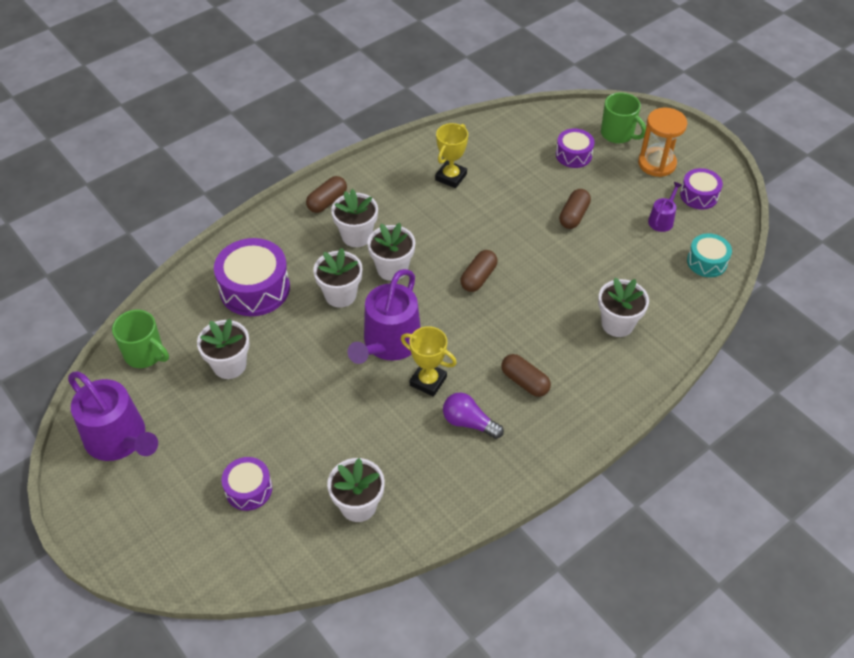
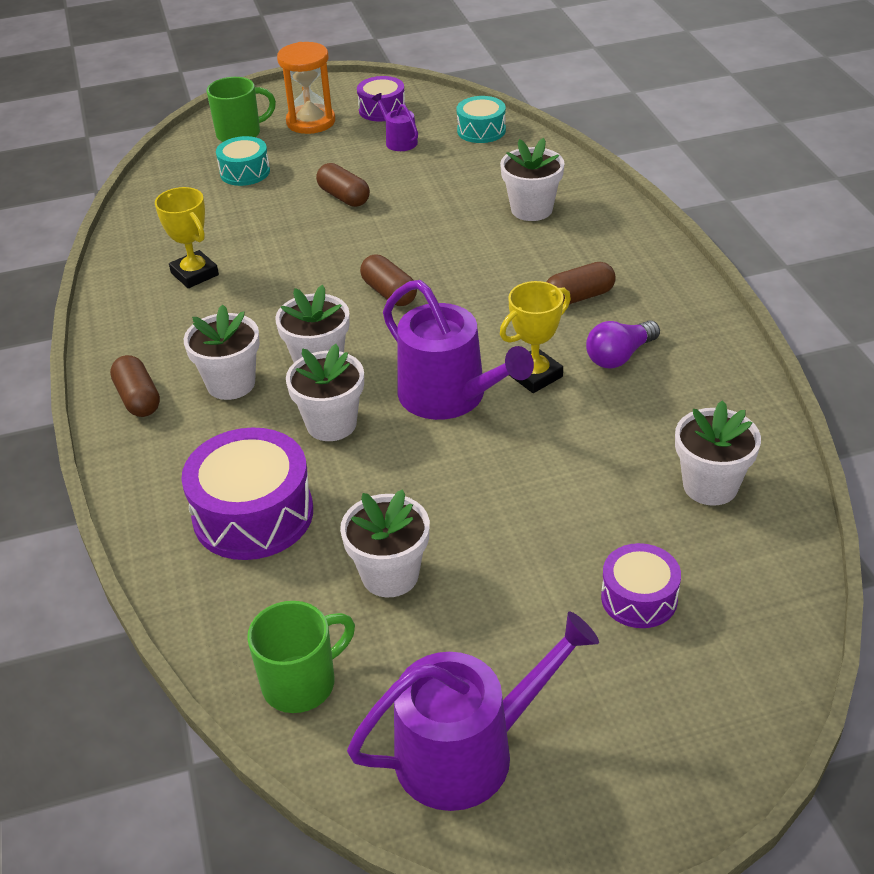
camera: 65 degrees left, 10 degrees down
purple drum [556,128,595,168] -> turquoise drum [216,136,270,186]

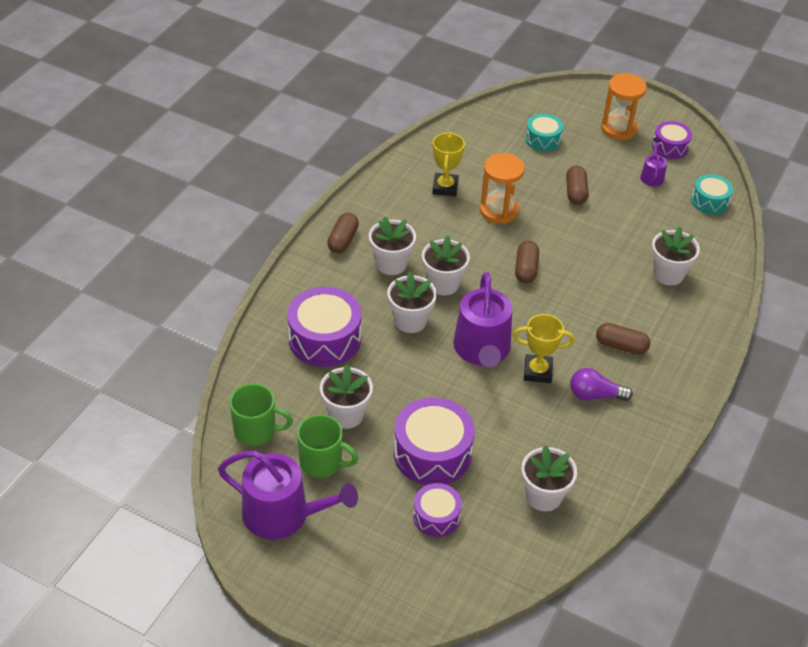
camera: 40 degrees right, 5 degrees up
green mug [206,77,276,142] -> green mug moved to [297,414,359,478]
none -> purple drum [394,397,475,485]
none -> orange hourglass [480,153,525,224]

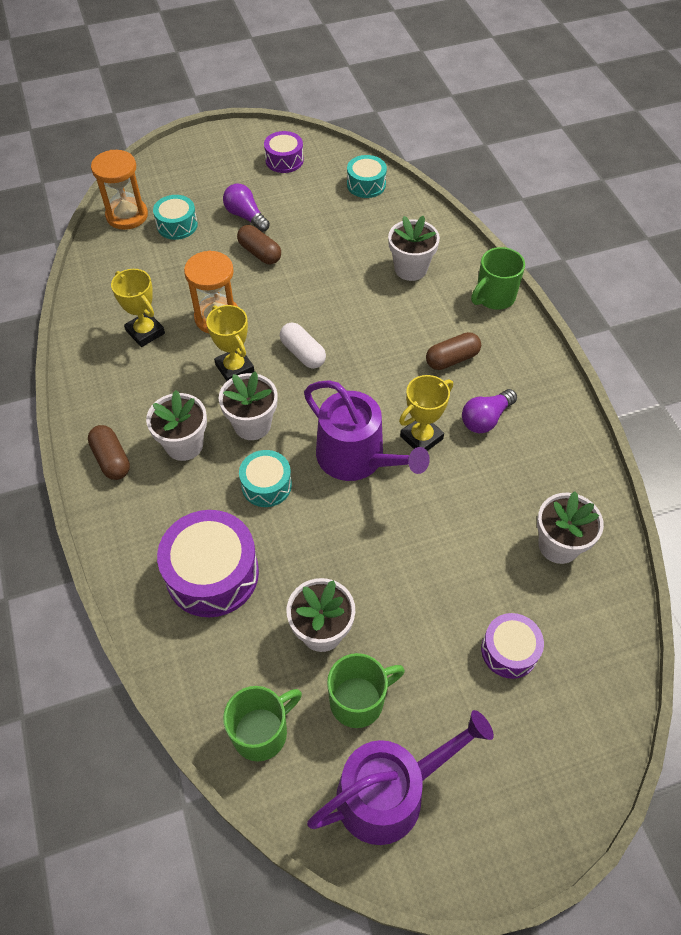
camera: 45 degrees left, 10 degrees up
white flower pot [387,272,437,333] -> turquoise drum [239,450,292,507]
purple drum [394,397,475,485] -> none
brown capsule [515,241,539,283] -> white capsule [280,323,326,369]
orange hourglass [601,73,647,140] -> orange hourglass moved to [91,150,148,230]
purple watering can [640,138,667,187] -> none
none -> yellow trophy [206,305,254,381]
none -> purple light bulb [223,184,270,232]
none -> green mug [471,247,525,310]

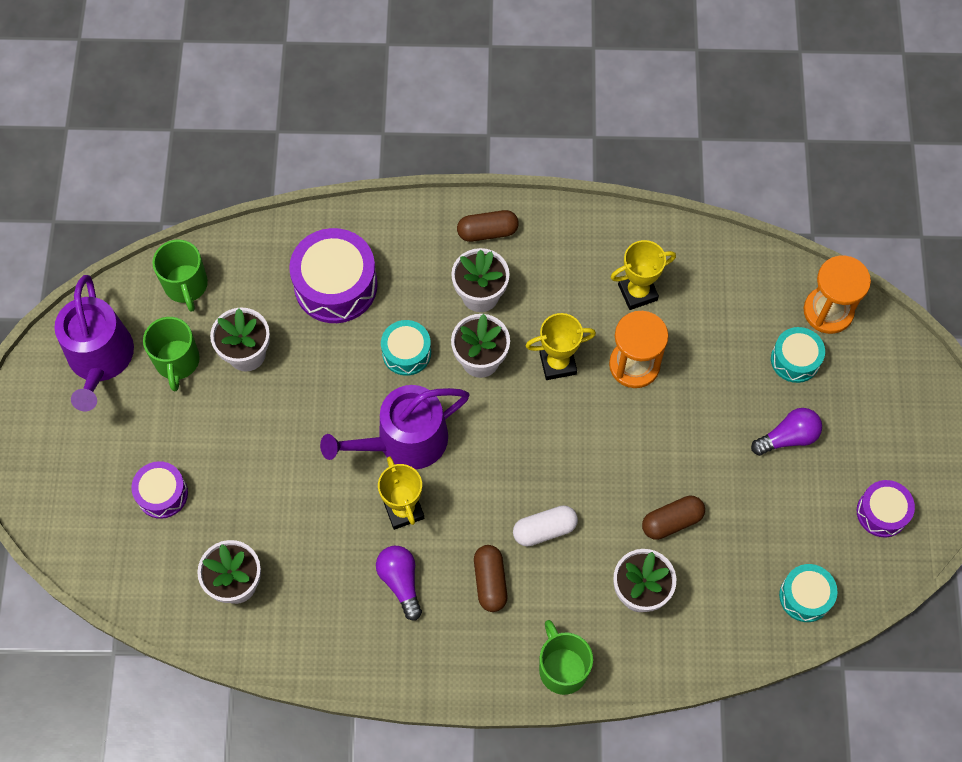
camera: 110 degrees right, 10 degrees up
brown capsule [237,225,281,265] -> brown capsule moved to [642,495,705,540]
white capsule [280,323,326,369] -> white capsule moved to [513,505,578,546]

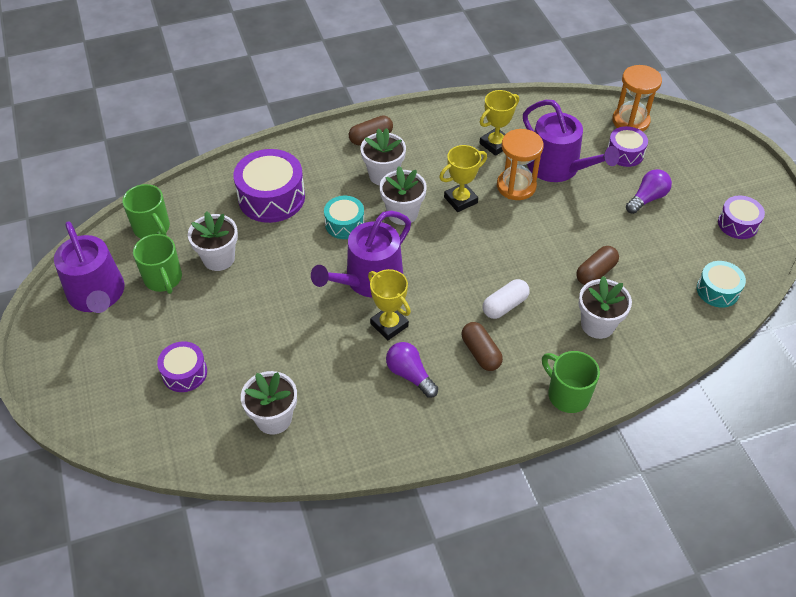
camera: 20 degrees left, 15 degrees down
turquoise drum [771,327,825,383] -> purple drum [608,126,648,167]
none -> purple watering can [523,100,620,182]

